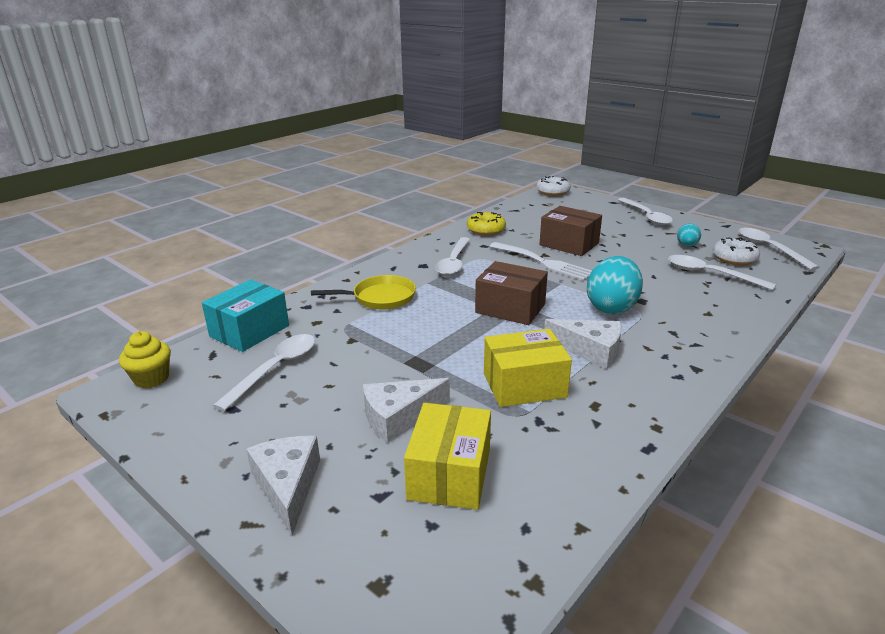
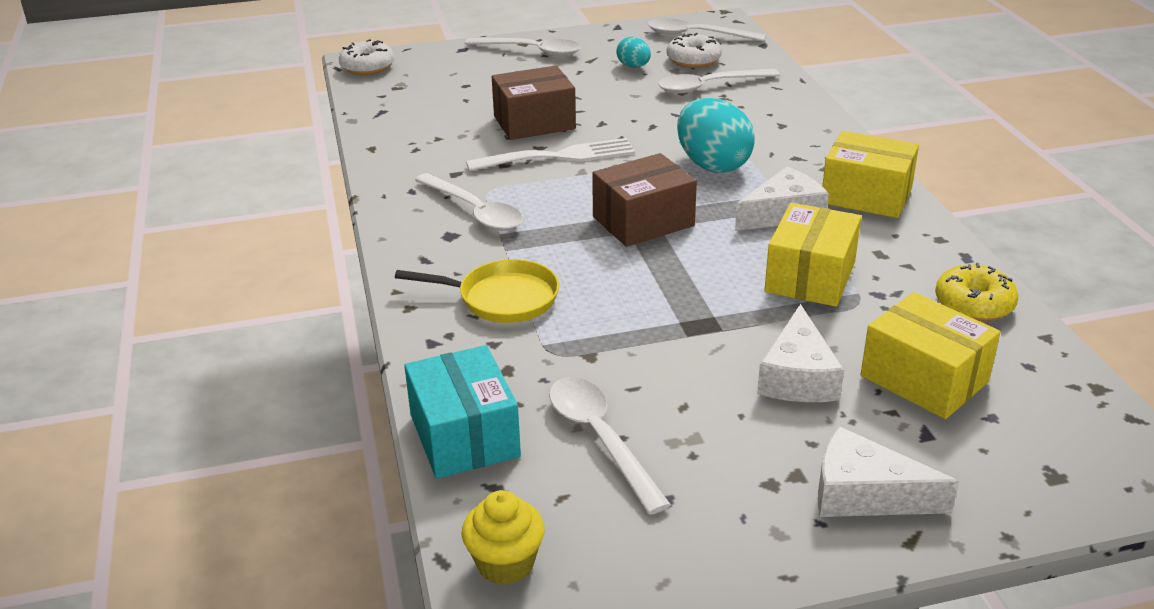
camera: 55 degrees left, 5 degrees up
yellow pan [311,275,416,310] -> yellow pan turned 75 degrees clockwise [395,259,559,323]
yellow donut [467,212,506,235] -> yellow donut moved to [935,263,1018,321]
none -> yellow box [822,131,919,218]

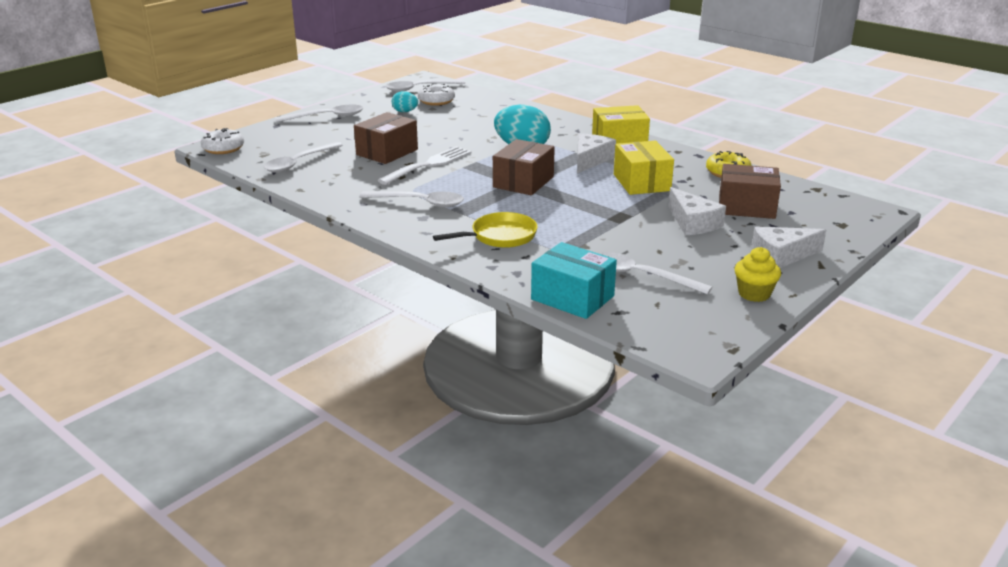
camera: 35 degrees left, 5 degrees down
yellow cupcake [461,490,545,585] -> yellow cupcake moved to [734,247,781,302]
white spoon [658,69,780,94] -> white spoon moved to [264,142,343,173]
yellow box [860,292,1001,419] -> brown box [719,164,781,219]

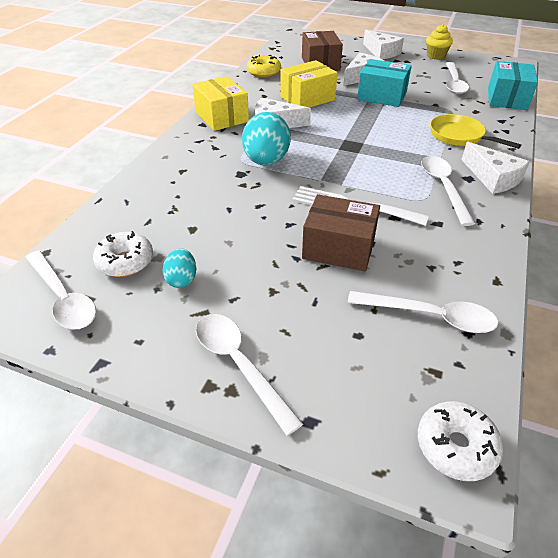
camera: 110 degrees left, 15 degrees up
brown box [493,139,555,195] -> none
none -> turquoise box [357,59,412,107]
none -> white cheese [462,142,530,194]

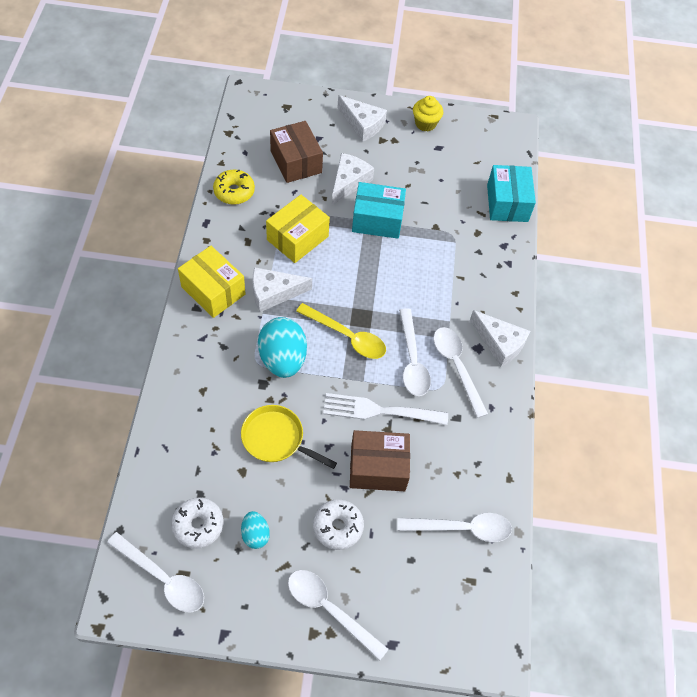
camera: 20 degrees left, 15 degrees up
white donut [418,401,503,481] -> white donut moved to [313,499,364,550]
yellow pan [430,114,521,149] -> yellow pan moved to [241,405,337,469]
white spoon [446,62,469,95] -> white spoon moved to [399,308,431,396]
none -> yellow spoon [296,303,386,359]

